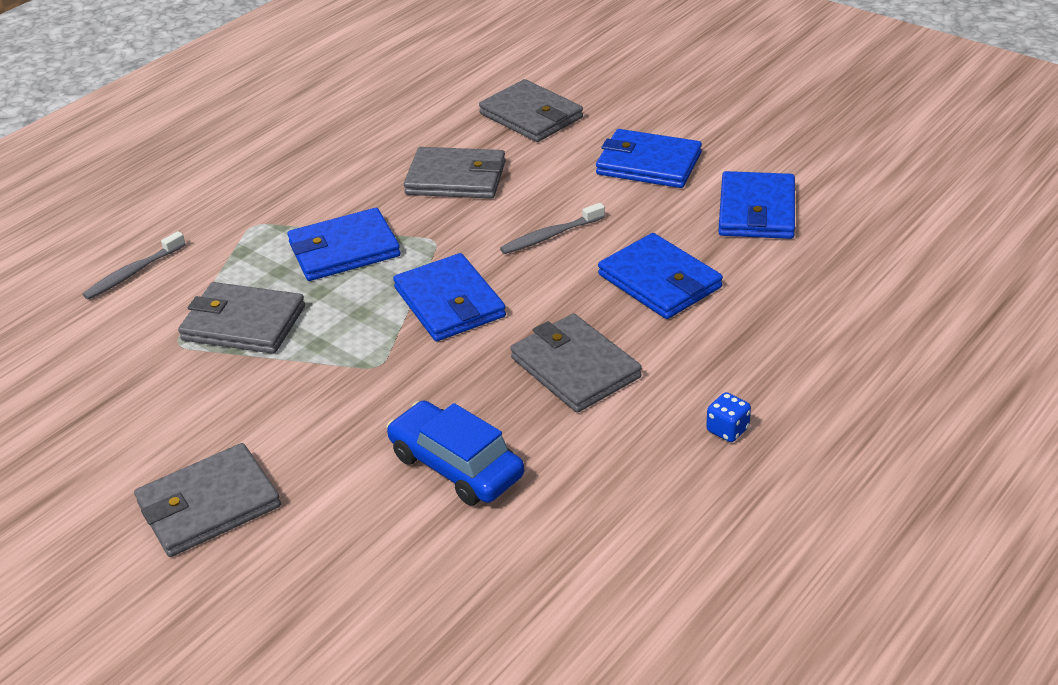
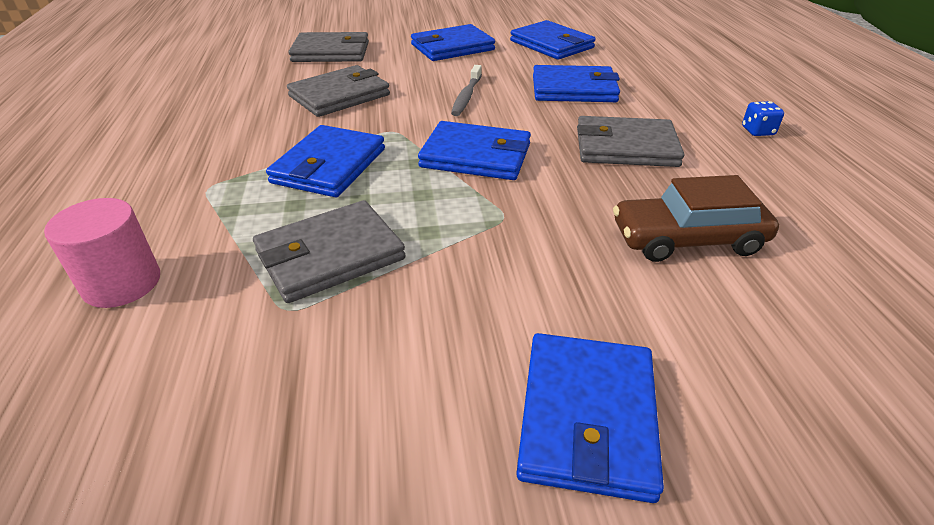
camera: 50 degrees left, 0 degrees up
grey toothbrush [83,231,186,300] -> pink cylinder [44,198,160,308]
grey wallet [134,443,281,557] -> blue wallet [516,333,664,503]
blue car [387,400,524,505] -> brown car [613,175,779,262]

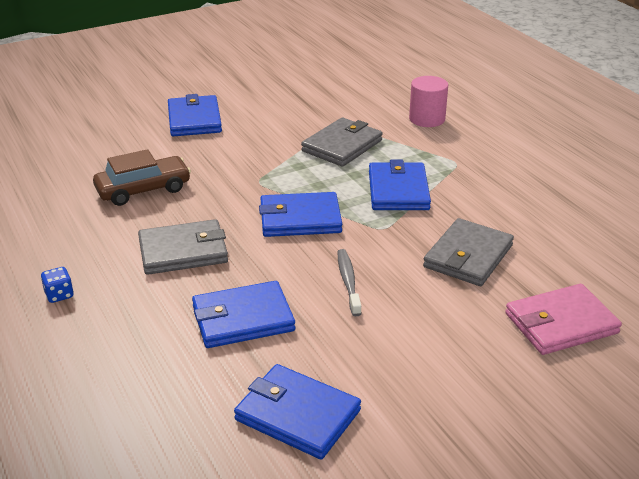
camera: 160 degrees right, 5 degrees down
grey wallet [288,32,369,62] -> pink wallet [505,284,622,355]
blue wallet [411,24,495,61] -> none

